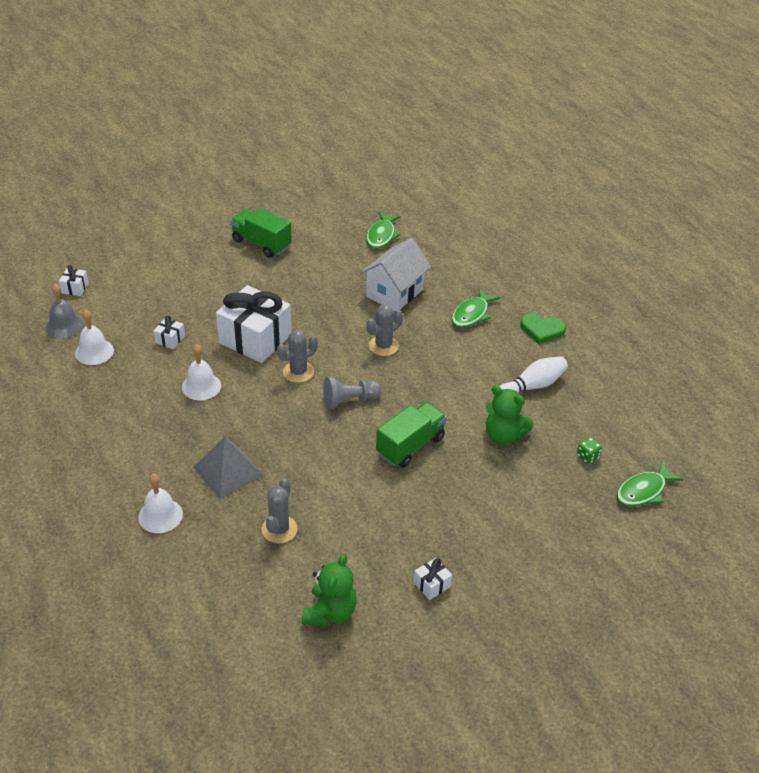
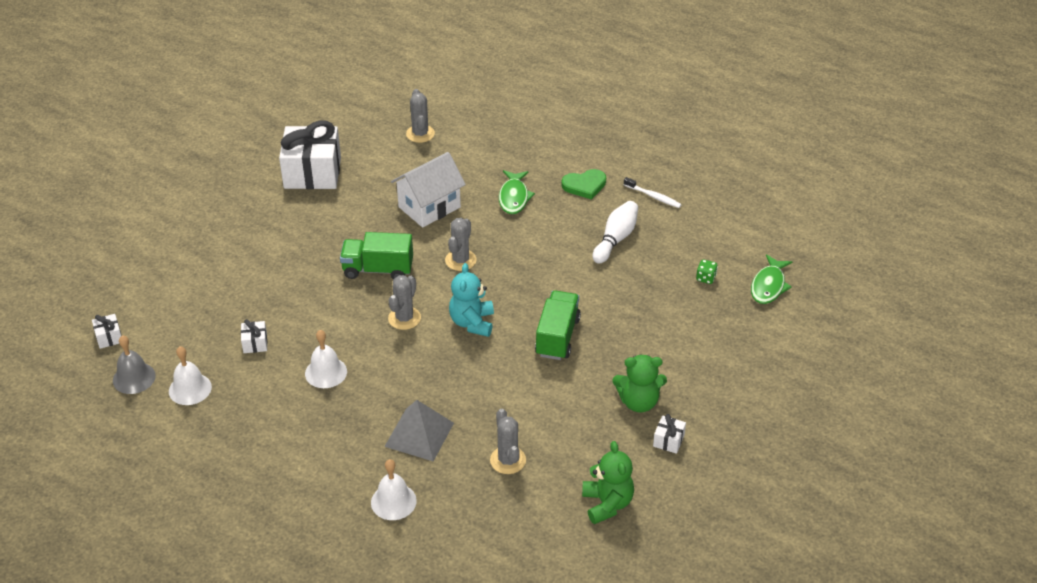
camera: 30 degrees left, 0 degrees up
white gift [216,285,292,363] -> white gift moved to [279,121,341,189]
green truck [230,208,292,258] -> green truck moved to [340,232,413,280]
grey pawn [323,376,381,409] -> turquoise teddy bear [449,263,494,337]
white house [361,238,431,311] -> white house turned 45 degrees clockwise [391,152,466,228]
green fish [366,212,401,249] -> none
green teddy bear [486,386,533,444] -> green teddy bear moved to [613,354,667,413]
none -> grey cactus [406,89,435,143]
none -> white toothbrush [624,177,682,208]

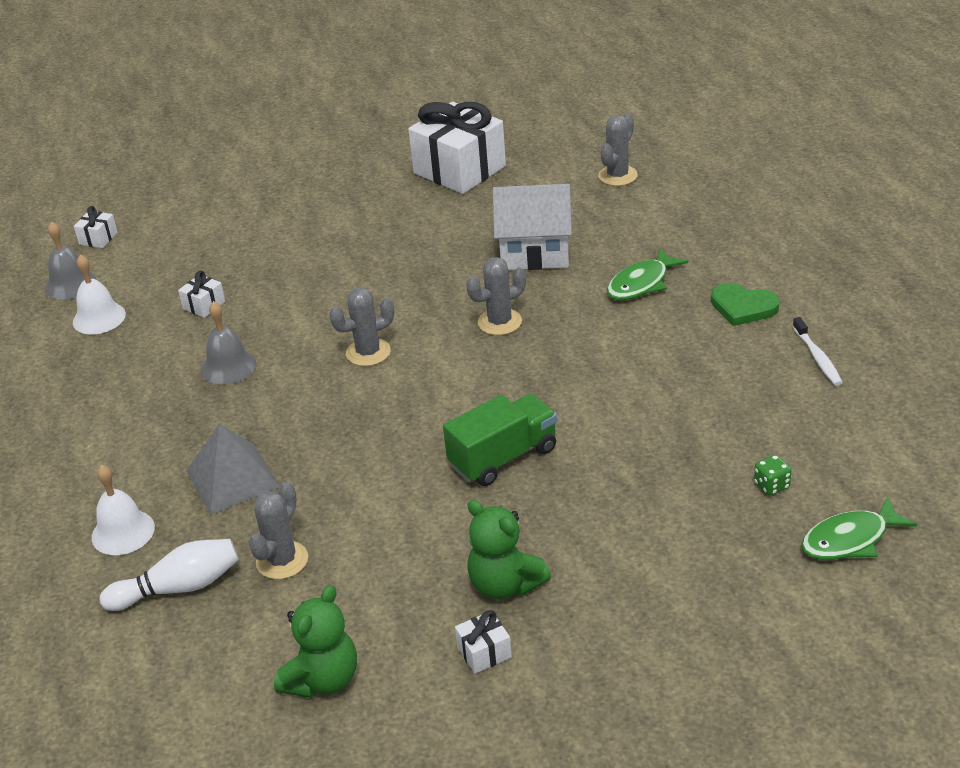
camera: 45 degrees right, 5 degrees down
white bell [305,330,347,388] -> grey bell [201,301,256,385]
green truck [340,232,413,280] -> none
turquoise teddy bear [449,263,494,337] -> none
white bowling pin [593,201,638,264] -> white bowling pin moved to [100,539,239,611]

